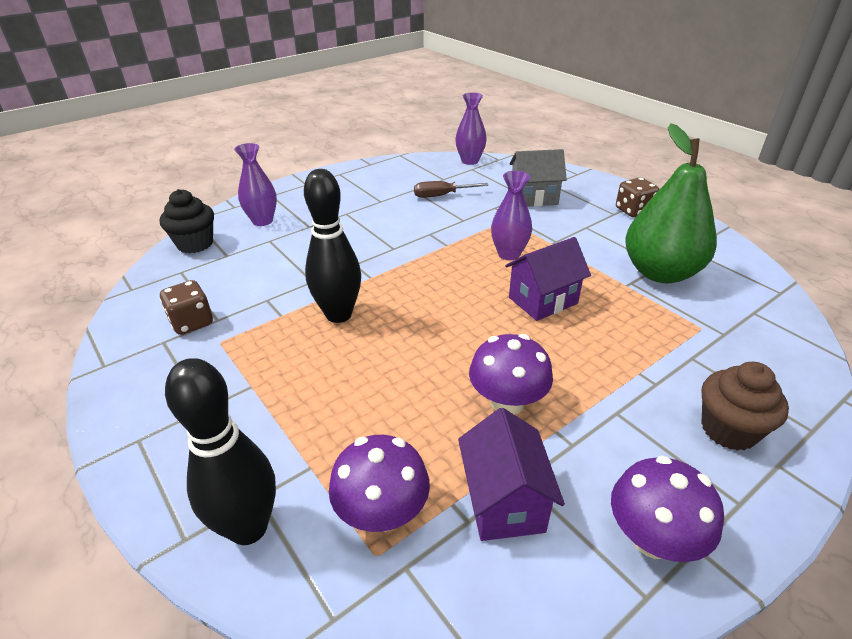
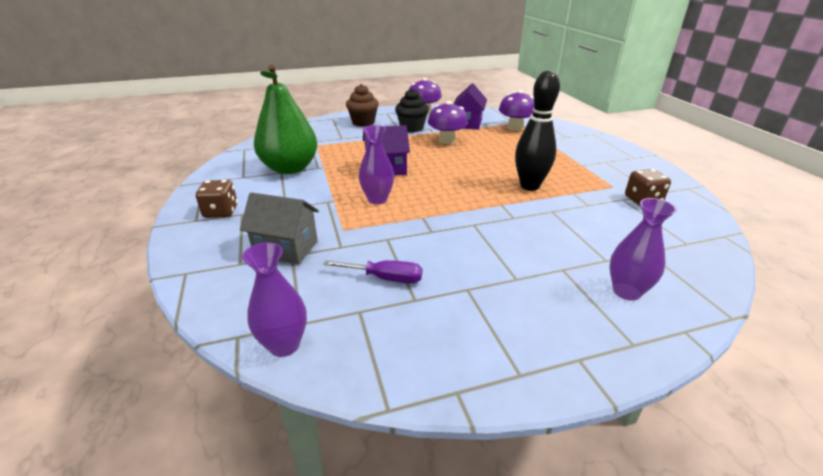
camera: 160 degrees left, 5 degrees down
black cupcake [160,189,214,253] -> black cupcake moved to [395,89,429,132]
black bowling pin [165,358,276,545] -> none
brown screwdriver [414,181,488,198] -> purple screwdriver [323,260,422,284]

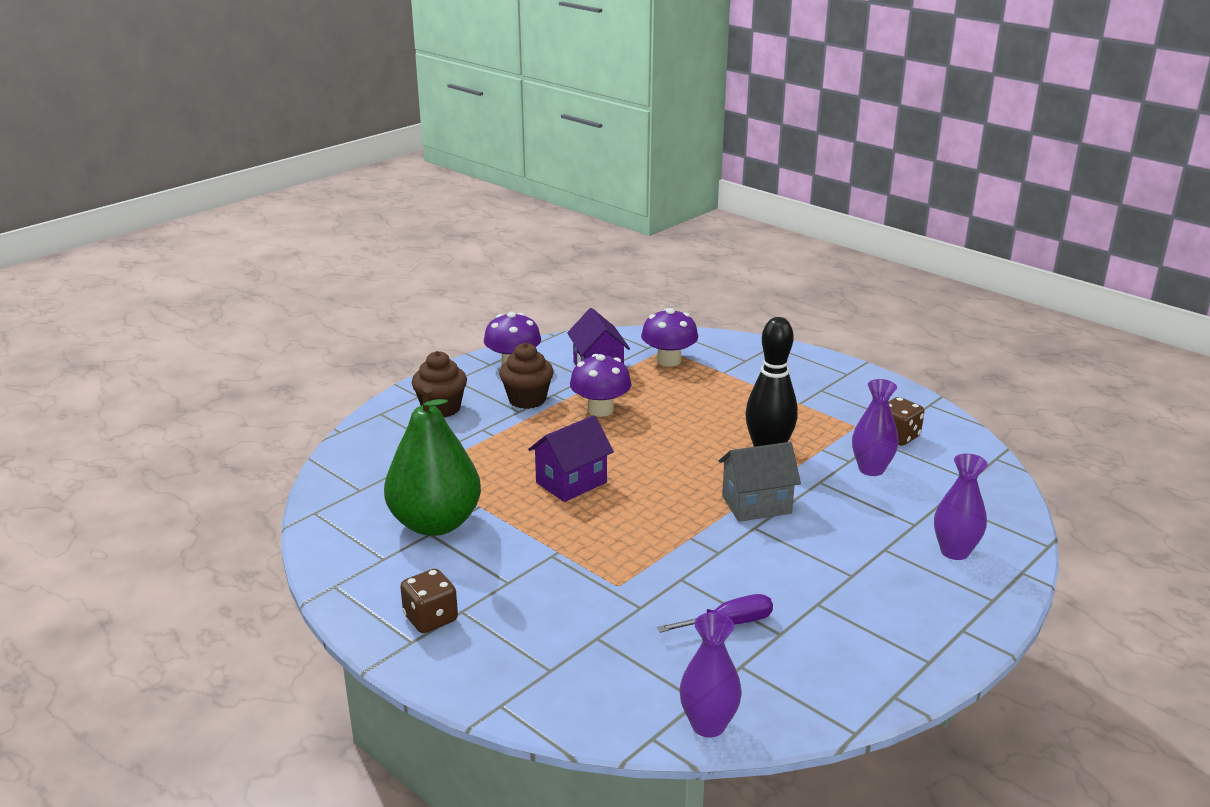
camera: 30 degrees left, 5 degrees down
grey house [240,192,319,265] -> grey house moved to [719,442,801,522]
purple vase [359,125,394,204] -> purple vase moved to [852,379,899,476]
black cupcake [395,89,429,132] -> brown cupcake [499,342,554,409]

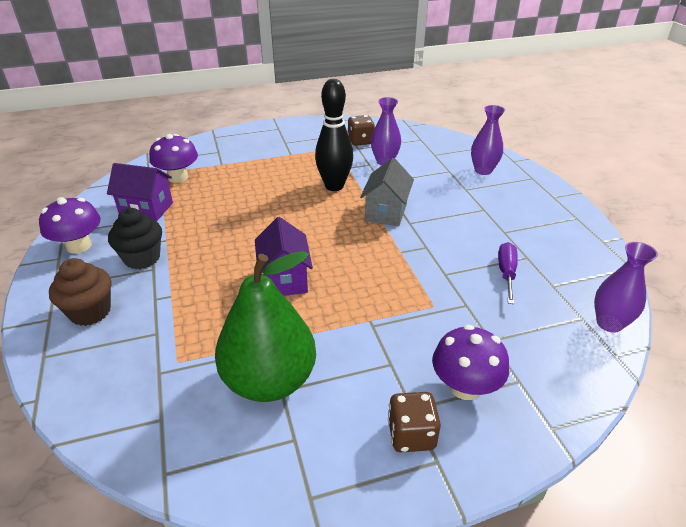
camera: 60 degrees left, 10 degrees up
brown cupcake [499,342,554,409] -> black cupcake [108,208,162,269]
purple mushroom [570,354,631,417] -> purple mushroom moved to [432,325,509,400]

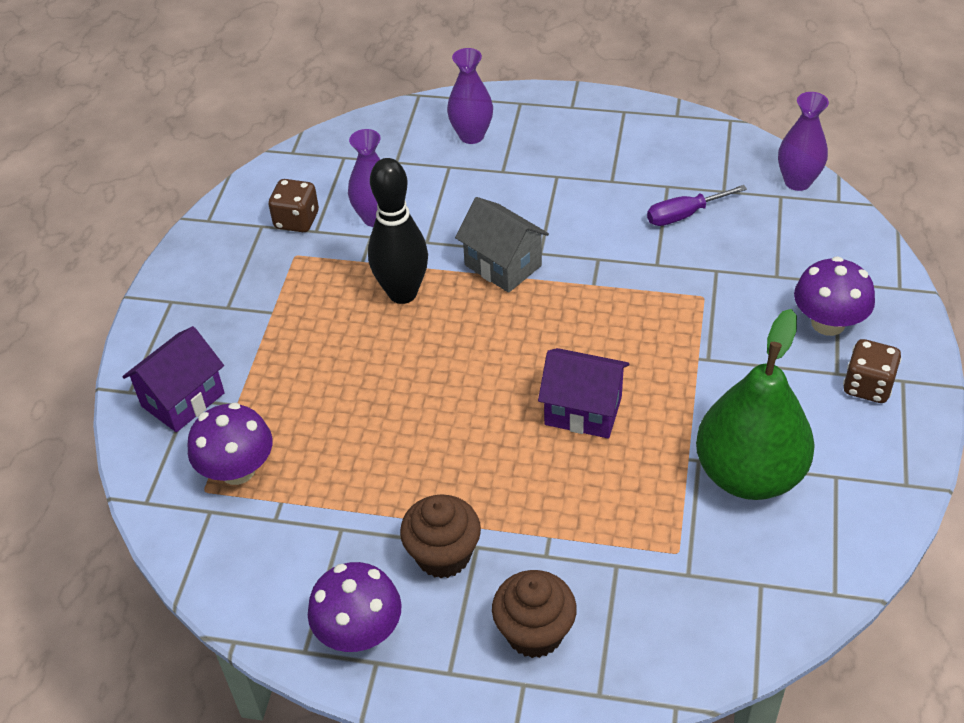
camera: 60 degrees left, 10 degrees up
purple house [107,163,173,221] -> purple house moved to [122,326,225,432]
black cupcake [108,208,162,269] -> brown cupcake [400,495,481,578]
purple screwdriver [498,242,518,304] -> purple screwdriver turned 60 degrees counterclockwise [647,185,747,226]

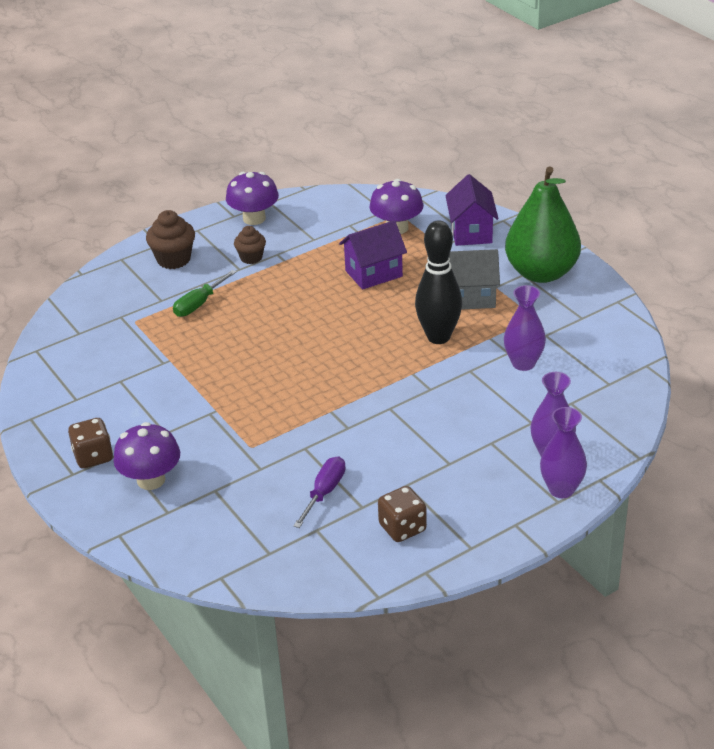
camera: 135 degrees right, 10 degrees down
brown dice [268,179,319,232] -> brown dice moved to [378,486,427,542]
brown cupcake [400,495,481,578] -> brown cupcake [234,226,266,264], size x0.65
grey house [455,197,549,293] -> grey house moved to [449,249,500,309]
purple house [538,348,629,438] -> purple house moved to [339,220,407,290]
green pear [696,309,815,500] -> green pear moved to [505,167,581,283]
purple vase [778,92,829,191] -> purple vase moved to [540,407,587,498]
none -> green screwdriver [173,270,236,317]

